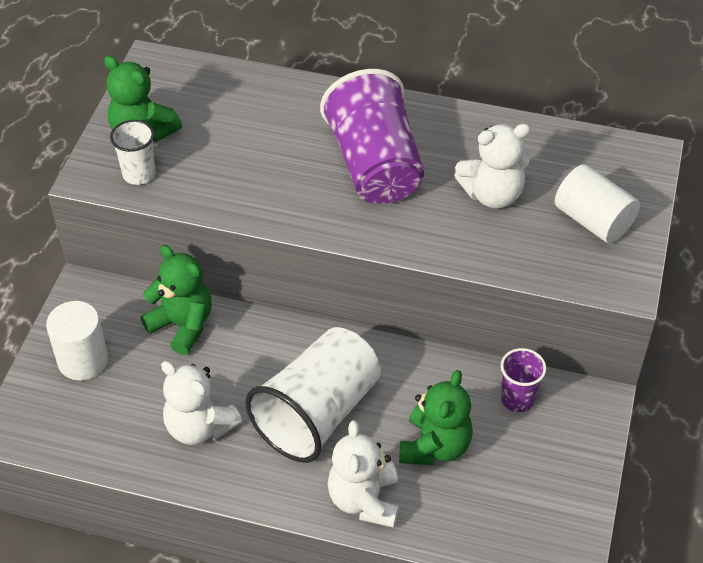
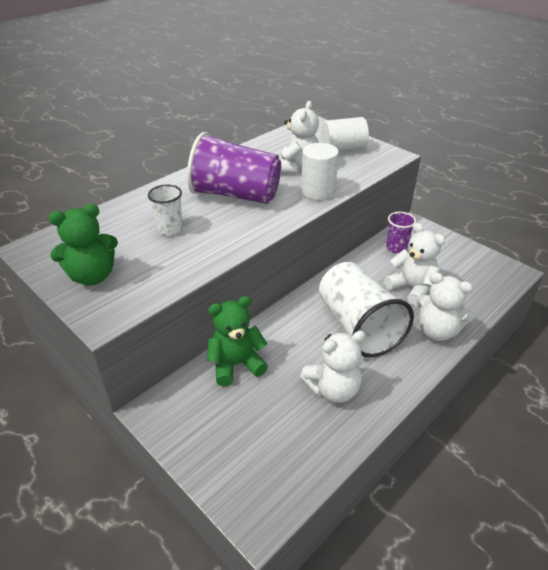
camera: 60 degrees left, 10 degrees down
white cylinder [46,301,108,381] -> white cylinder moved to [301,143,339,200]
white cup [110,120,156,185] -> white cup moved to [148,185,183,236]
green teddy bear [399,370,473,465] -> white teddy bear [384,222,445,305]

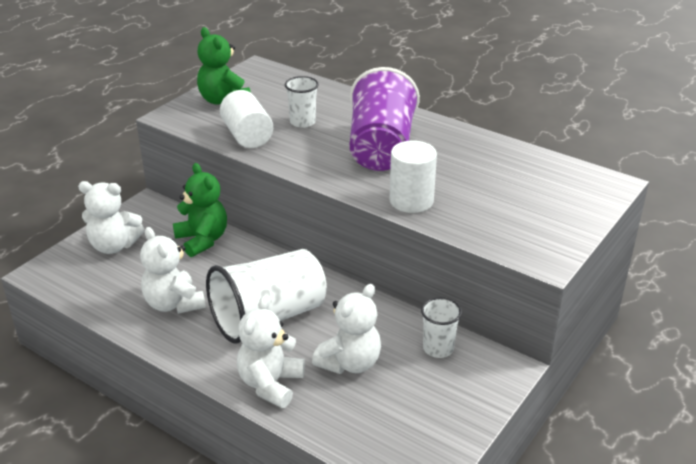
camera: 80 degrees right, 5 degrees down
white teddy bear [281,101,319,173] -> white teddy bear moved to [78,181,144,254]
white cylinder [321,117,369,151] -> white cylinder moved to [220,90,273,148]
purple cup [386,212,416,253] -> white cup [421,297,462,358]

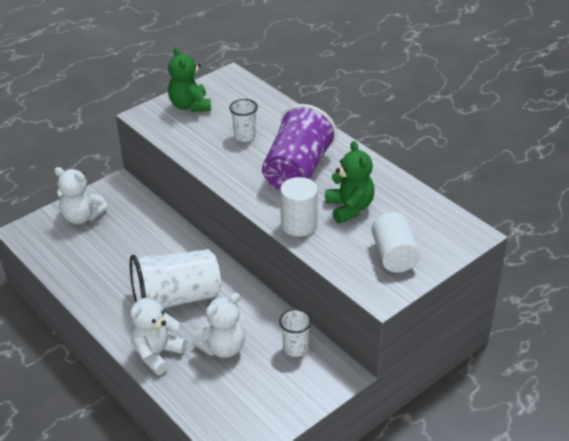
camera: 15 degrees right, 5 degrees up
white teddy bear [140,227,206,314] -> none
green teddy bear [173,163,227,257] -> green teddy bear moved to [326,141,375,223]
white cylinder [220,90,273,148] -> white cylinder moved to [372,212,420,273]

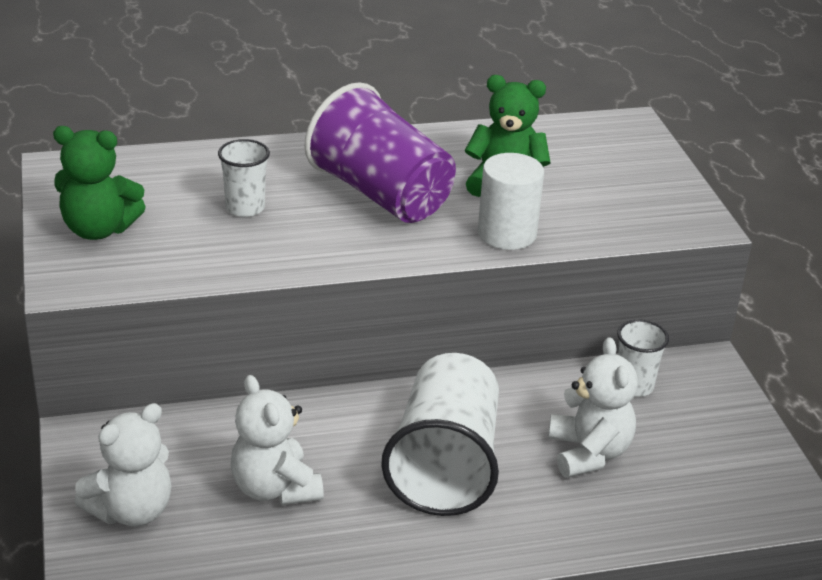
camera: 65 degrees left, 5 degrees down
white teddy bear [130,289,187,375] -> white teddy bear moved to [231,375,324,505]
white cylinder [372,212,420,273] -> none

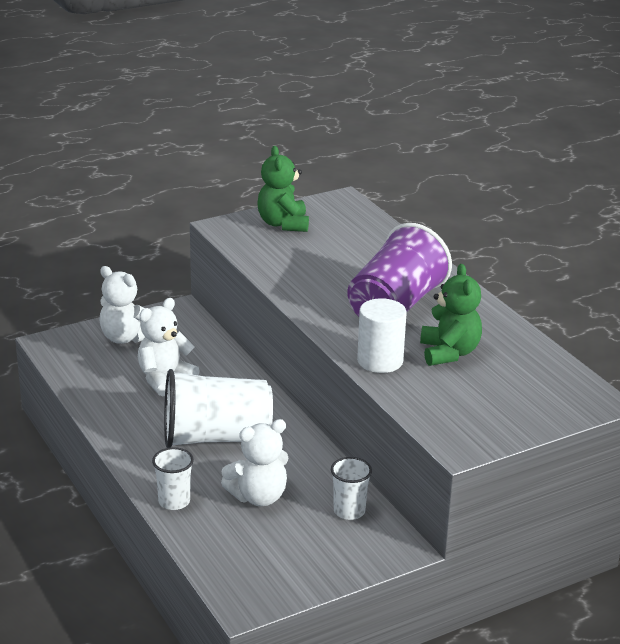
camera: 75 degrees right, 5 degrees down
white cup [218,139,270,217] -> white cup moved to [152,447,194,510]

